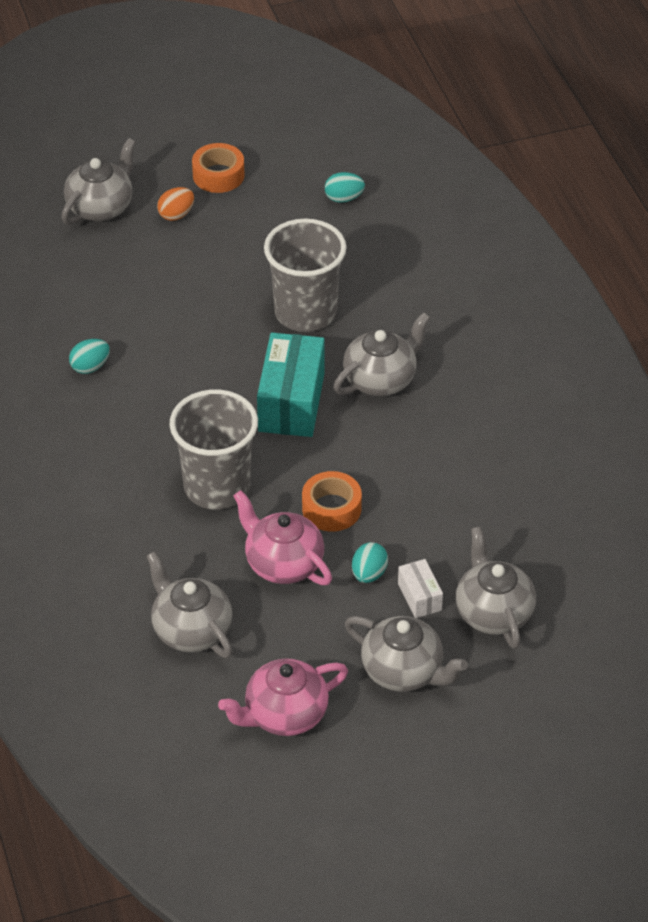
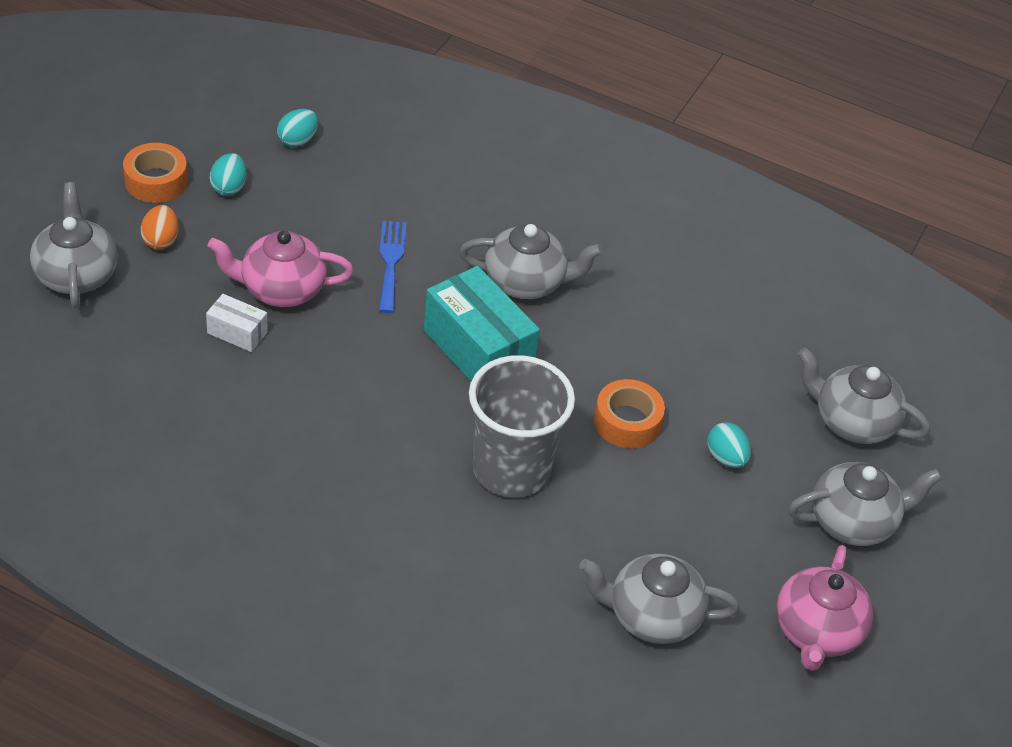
camera: 50 degrees left, 0 degrees up
turquoise egg [69,339,110,374] -> turquoise egg moved to [210,153,247,196]
pink teapot [233,490,332,585] -> pink teapot moved to [208,231,354,307]
grey cup [264,218,347,332] -> blue fork [379,221,406,313]
grey teapot [333,312,430,396] -> grey teapot turned 90 degrees clockwise [459,224,603,299]
white box [398,559,443,618] -> white box moved to [206,294,268,352]

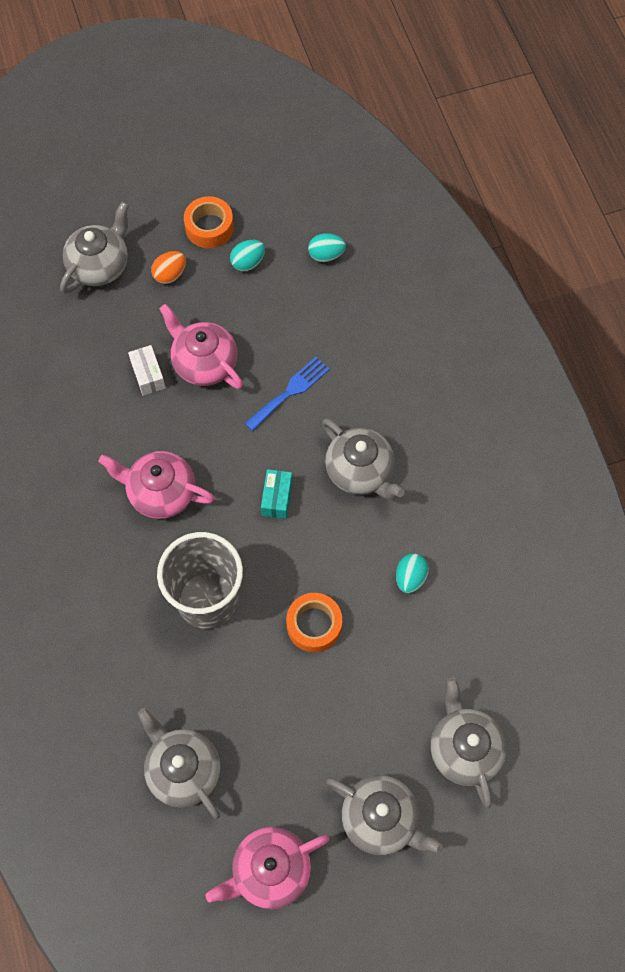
camera: 50 degrees right, 20 degrees up
turquoise box [424,266,540,381] -> turquoise box [261,469,292,519], size x0.49
turquoise egg [707,422,751,468] -> turquoise egg moved to [396,553,429,593]
none -> pink teapot [98,451,214,519]

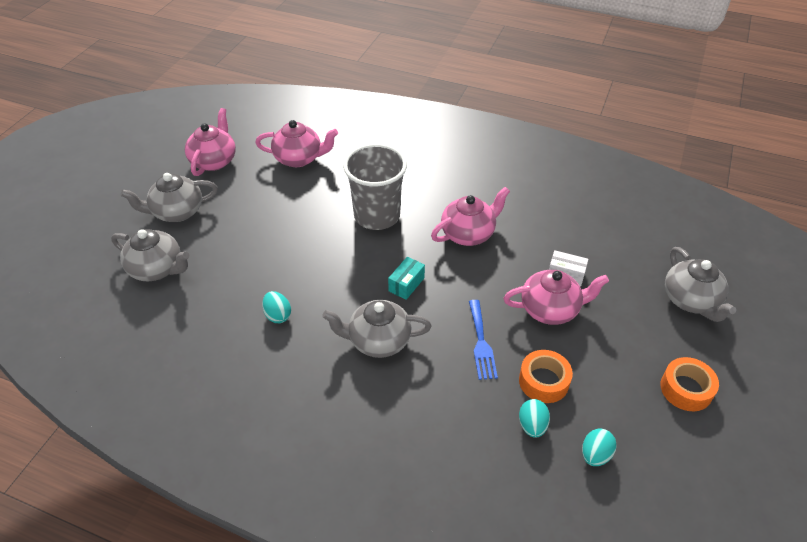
camera: 130 degrees right, 20 degrees down
grey teapot [138,708,221,819] -> pink teapot [255,120,338,167]
orange egg [151,251,186,284] -> none
turquoise egg [230,240,265,272] -> turquoise egg moved to [519,399,550,438]
turquoise box [261,469,292,519] -> turquoise box turned 75 degrees clockwise [388,257,425,300]
orange tape [286,593,342,652] -> orange tape moved to [519,350,573,403]

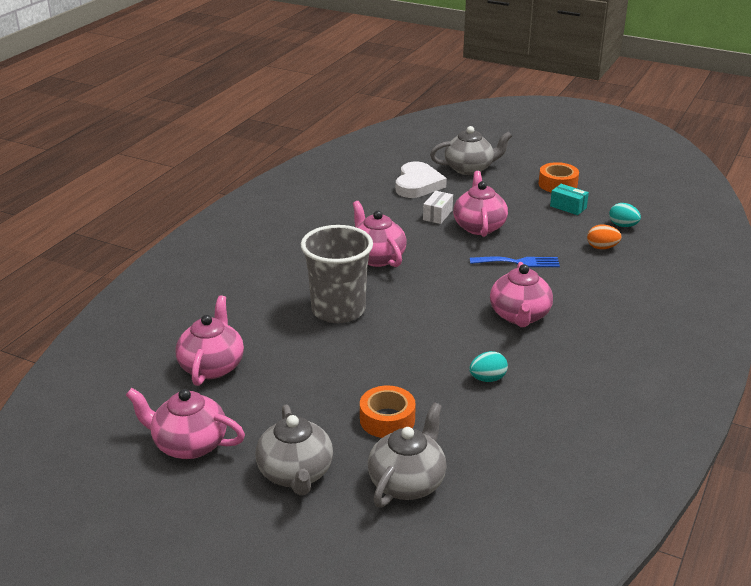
camera: 85 degrees left, 15 degrees down
grey teapot [322,300,432,358] -> pink teapot [490,262,553,327]
turquoise box [388,257,425,300] -> turquoise box moved to [550,184,589,215]
orange tape [519,350,573,403] -> orange tape moved to [360,386,416,438]
turquoise egg [519,399,550,438] -> orange egg [587,225,622,249]
none -> white heart [396,162,447,198]

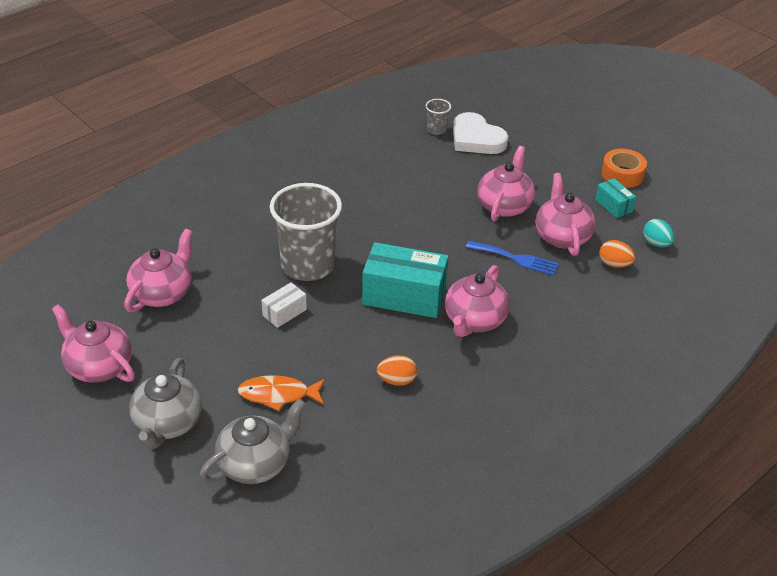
camera: 20 degrees right, 10 degrees up
pink teapot [353,201,407,267] -> pink teapot moved to [536,173,596,256]
orange tape [360,386,416,438] -> orange fish [238,375,325,411]
white heart [396,162,447,198] -> white heart turned 105 degrees clockwise [453,112,508,154]
white box [423,191,453,224] -> white box moved to [261,282,307,328]
grey teapot [430,126,512,175] -> none
turquoise egg [469,351,508,382] -> orange egg [377,355,417,386]
none -> turquoise box [362,242,449,318]
none -> grey cup [426,99,451,135]

